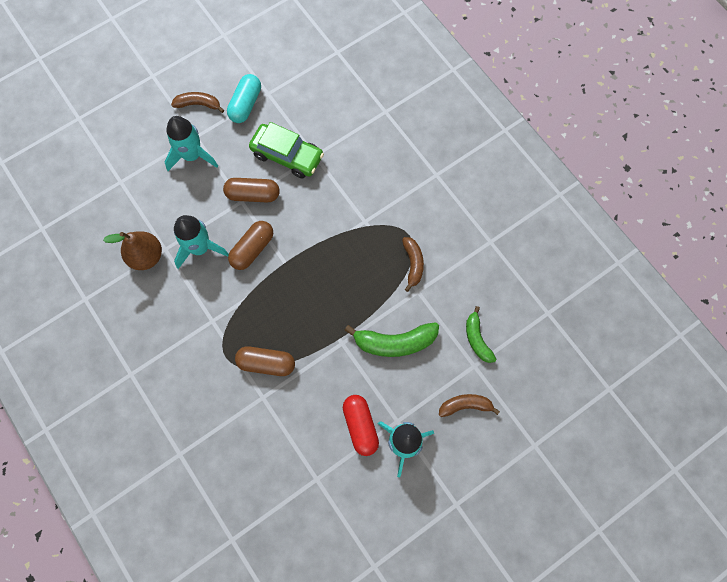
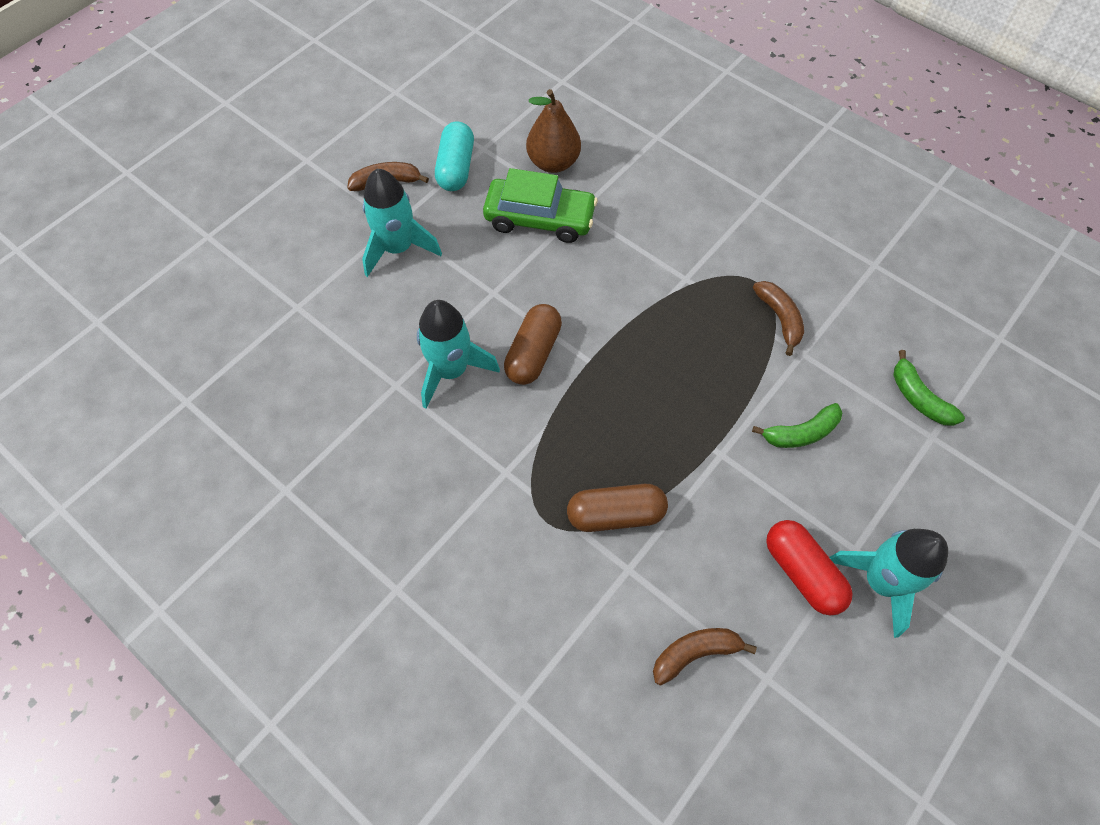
camera: 15 degrees left, 10 degrees down
brown pear [103,231,162,270] -> brown pear moved to [526,89,581,173]
brown capsule [223,178,280,203] -> none
green banana [344,322,439,357] -> green banana [752,403,842,448], size x0.63
brown banana [439,394,500,417] -> brown banana moved to [653,628,757,685]

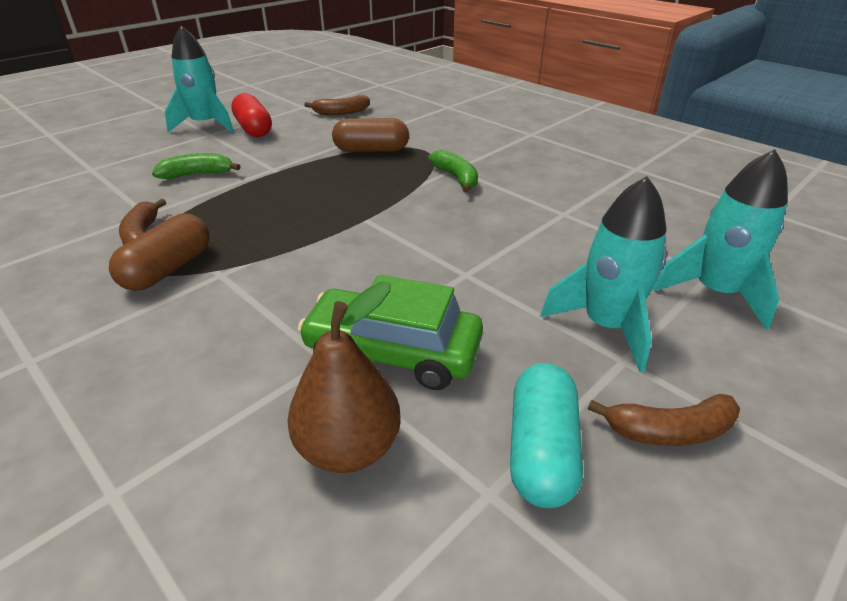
camera: 175 degrees left, 25 degrees down
turquoise rocket [417,300,500,409] -> turquoise rocket moved to [653,149,788,330]
brown capsule [504,304,562,385] -> brown capsule moved to [109,213,210,291]
green banana [893,350,965,426] -> green banana moved to [428,150,478,192]

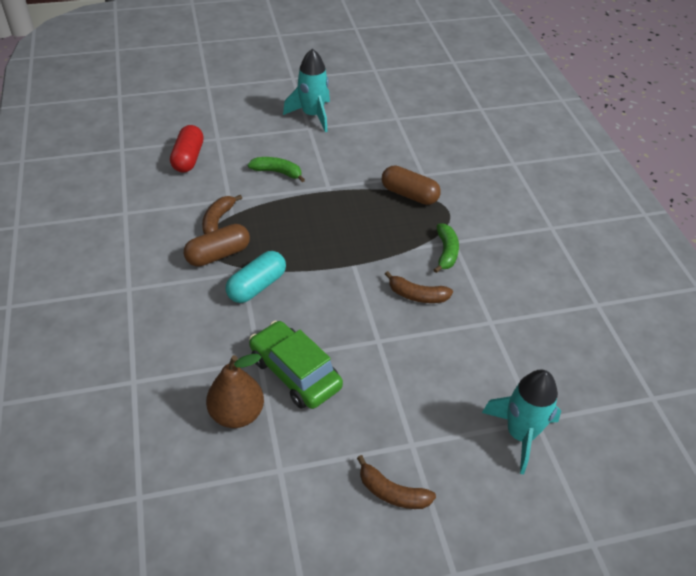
camera: 30 degrees right, 10 degrees up
red capsule [231,93,272,137] -> red capsule moved to [170,125,204,173]
brown banana [304,95,370,115] -> brown banana moved to [385,271,453,303]
turquoise capsule [510,364,583,508] -> turquoise capsule moved to [226,251,286,303]
turquoise rocket [540,176,667,372] -> none

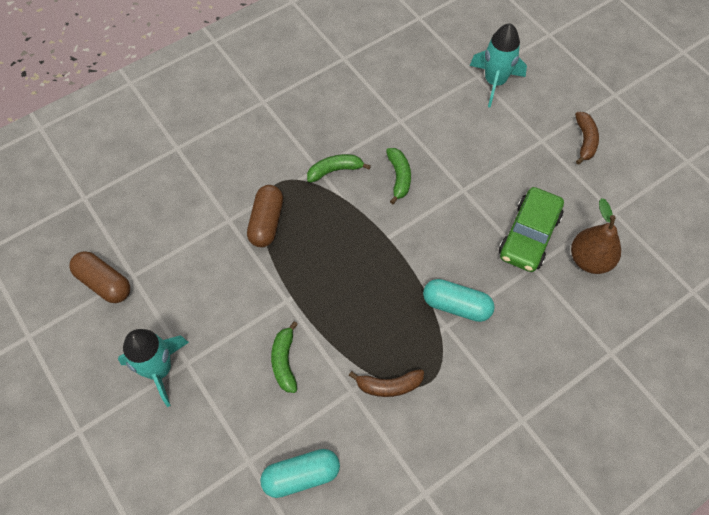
camera: 110 degrees left, 15 degrees up
red capsule [170,125,204,173] -> turquoise capsule [260,449,340,498]
brown capsule [184,224,250,267] -> brown capsule moved to [69,251,130,303]
brown banana [385,271,453,303] -> green banana [386,148,411,204]

